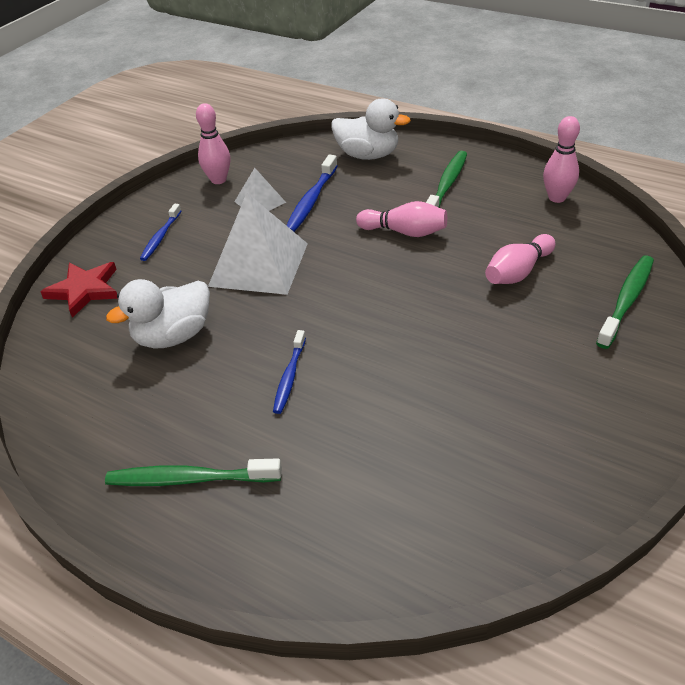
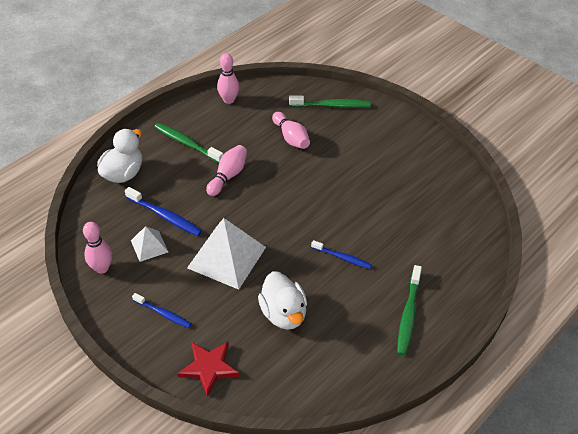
camera: 80 degrees left, 5 degrees up
green toothbrush [596,255,654,349] -> green toothbrush turned 135 degrees clockwise [289,95,371,108]

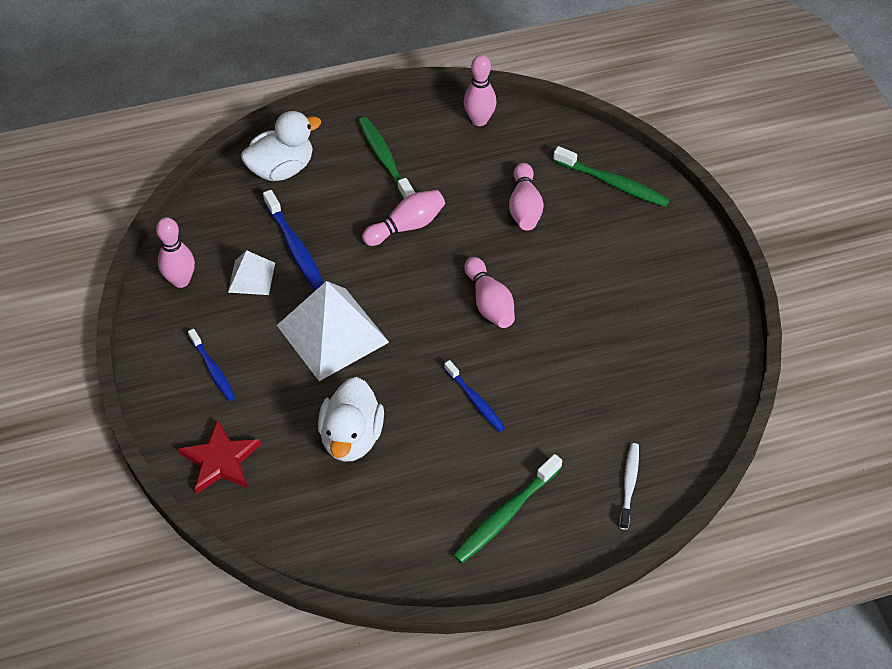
camera: 30 degrees right, 5 degrees up
none -> pink bowling pin [464,257,515,328]
none -> white toothbrush [619,443,639,530]

